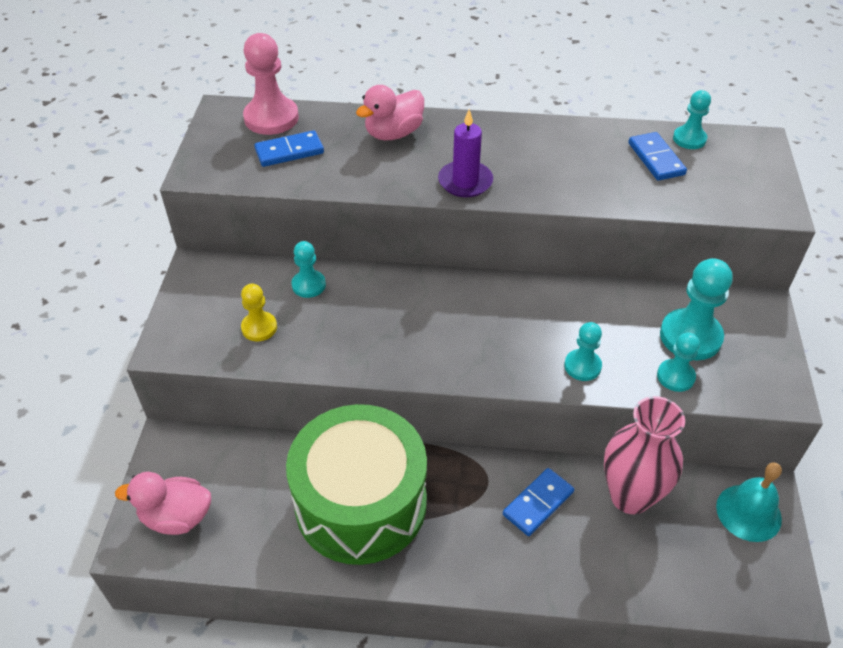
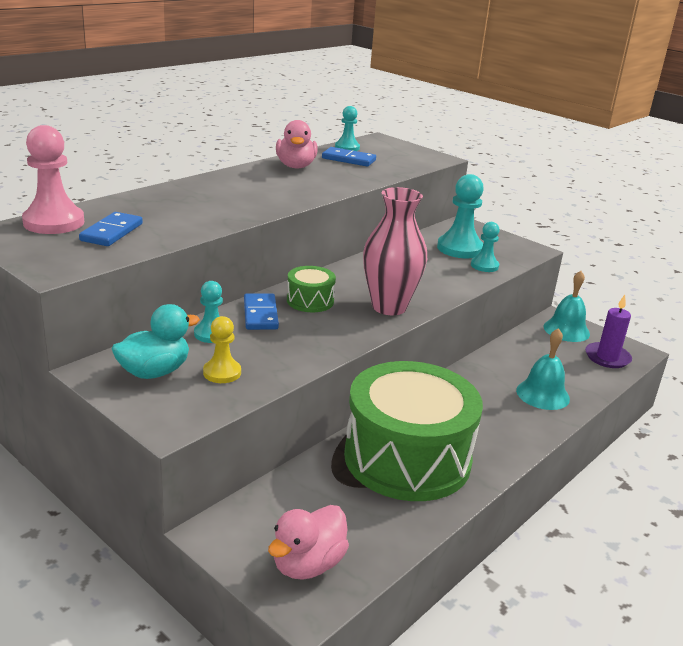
camera: 55 degrees left, 20 degrees down
pink duck [356,85,424,140] -> pink duck moved to [276,120,318,168]
purple candle [438,109,493,197] -> purple candle moved to [585,295,632,368]
blue domino [503,468,574,536] -> blue domino moved to [244,293,279,330]
turquoise pawn [564,322,602,381] -> none
pink vase [604,396,685,514] -> pink vase moved to [363,187,427,315]
none -> turquoise duck [111,304,200,379]
none -> green drum [287,266,336,312]
none -> turquoise bell [516,328,570,410]

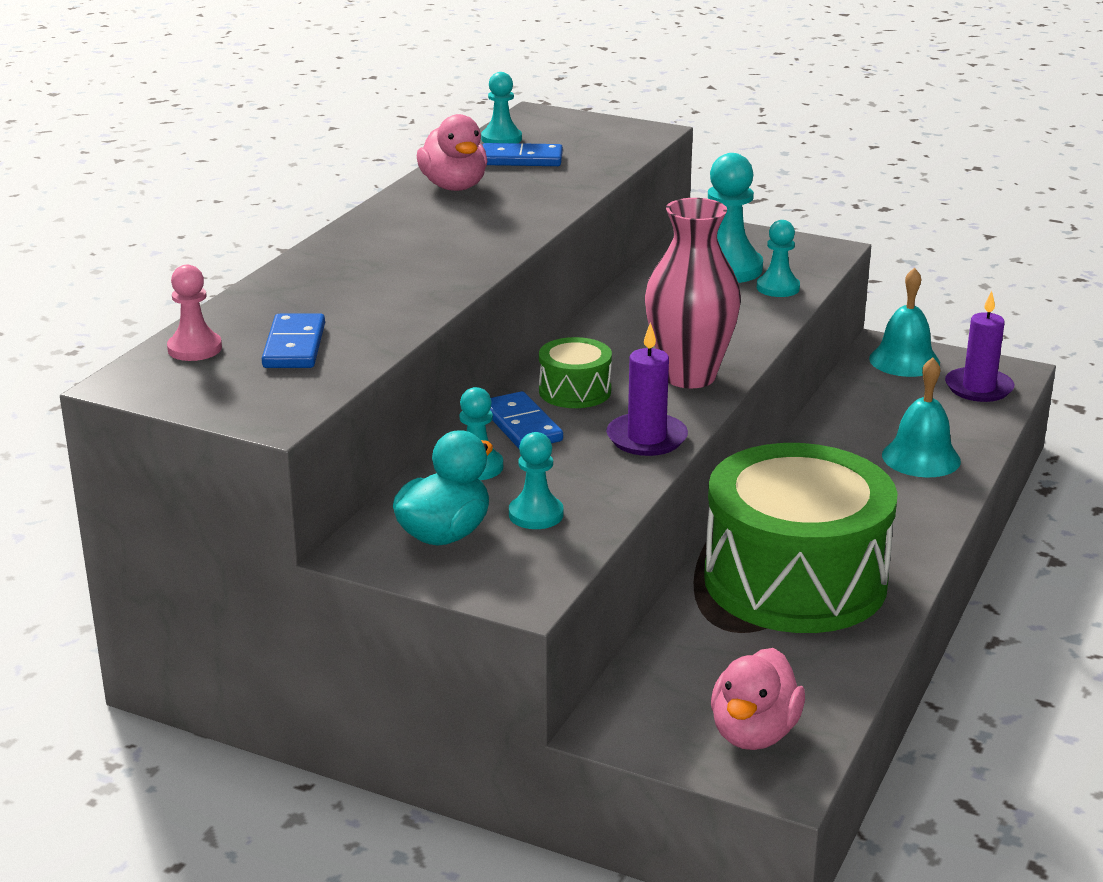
camera: 15 degrees left, 0 degrees up
pink pawn [22,125,84,234] -> pink pawn [167,265,222,361], size x0.59
yellow pawn [203,316,241,383] -> turquoise pawn [509,432,563,529]
none -> purple candle [606,322,688,456]

